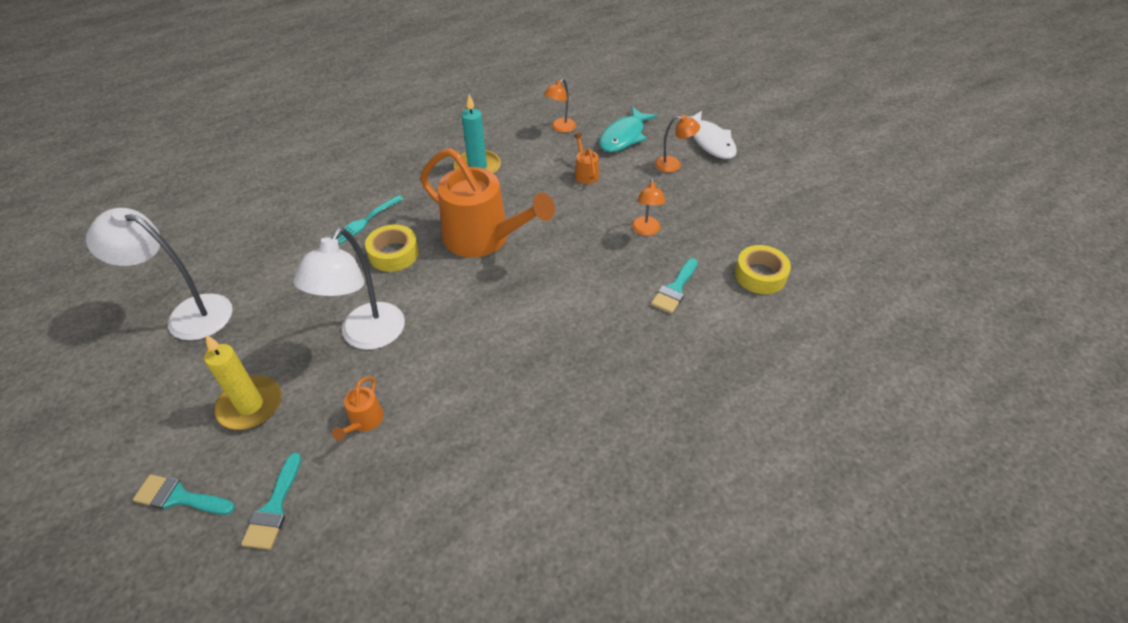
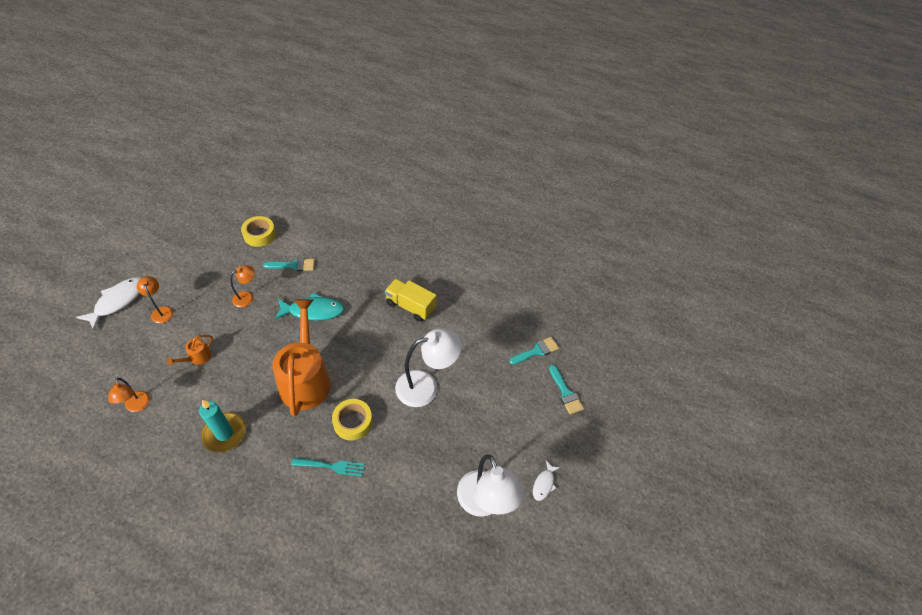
camera: 130 degrees left, 5 degrees up
yellow candle [204,335,282,430] -> none
orange watering can [332,377,384,441] -> none
orange lamp [544,79,576,133] -> orange lamp turned 75 degrees clockwise [108,378,150,412]
turquoise fish [599,107,657,152] -> turquoise fish moved to [275,293,344,321]
none -> yellow truck [385,279,437,322]
none -> white fish [533,460,560,501]

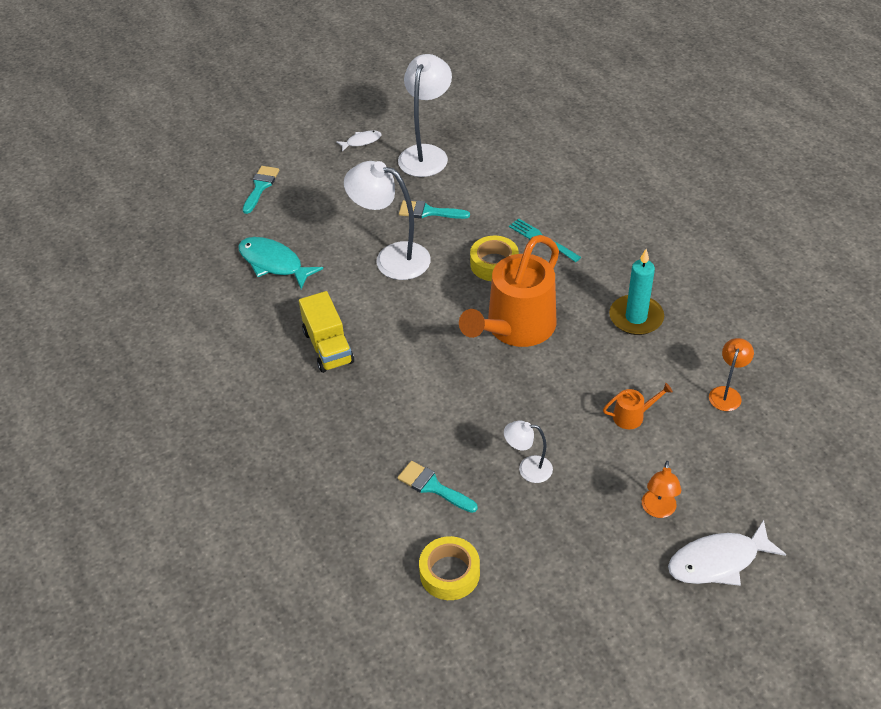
camera: 135 degrees left, 5 degrees down
orange lamp [230,265,255,308] -> white lamp [504,421,553,483]
turquoise fish [275,293,344,321] -> turquoise fish moved to [238,237,323,289]
turquoise brush [509,337,559,365] -> turquoise brush moved to [399,200,470,219]

